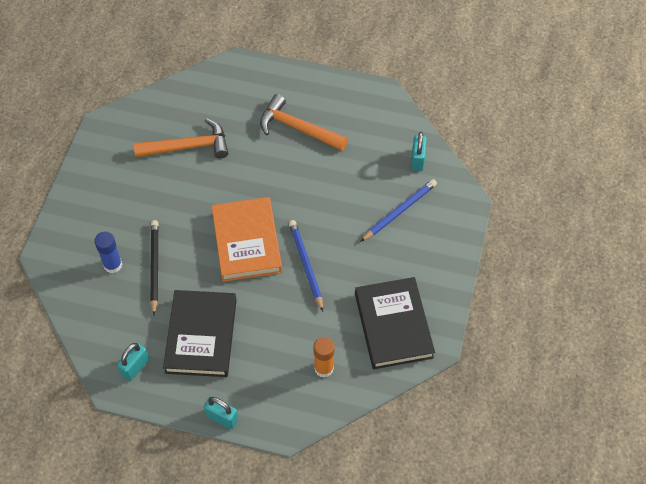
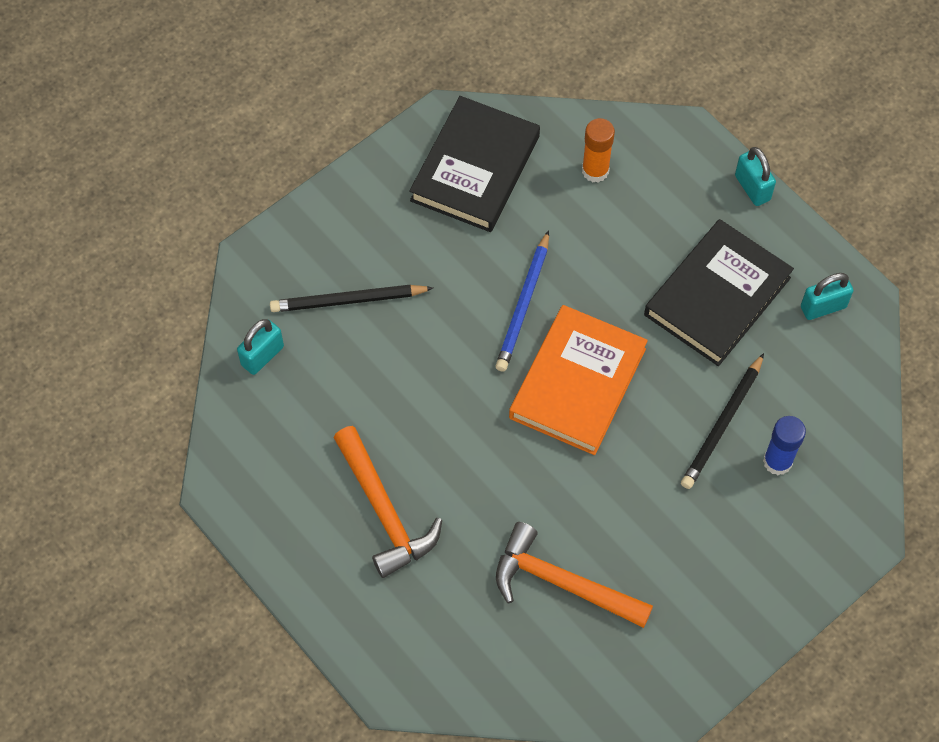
camera: 145 degrees left, 5 degrees up
blue pencil [360,179,437,242] -> black pencil [270,285,433,312]

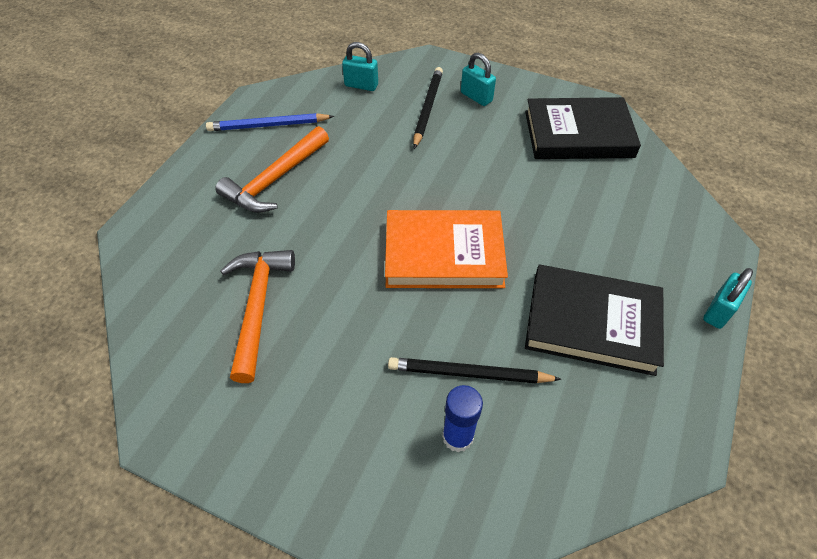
camera: 65 degrees right, 10 degrees down
black pencil [270,285,433,312] -> black pencil turned 45 degrees clockwise [414,67,443,149]
blue pencil [495,230,549,372] -> blue pencil moved to [206,113,334,131]
orange glue stick [582,118,615,182] -> none
turquoise padlock [801,273,853,320] -> turquoise padlock moved to [461,53,496,106]

